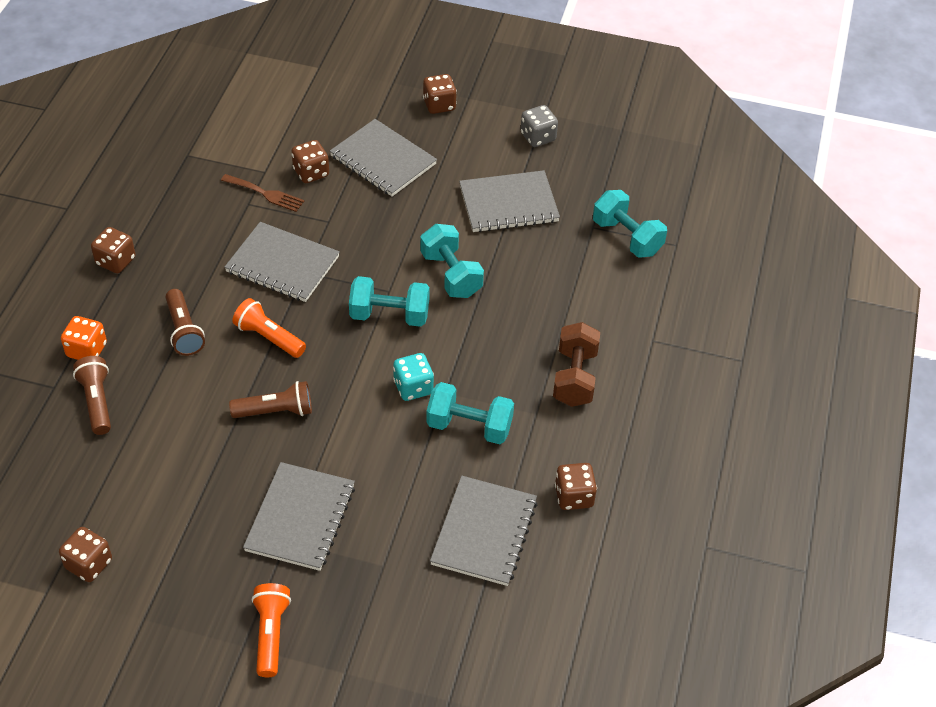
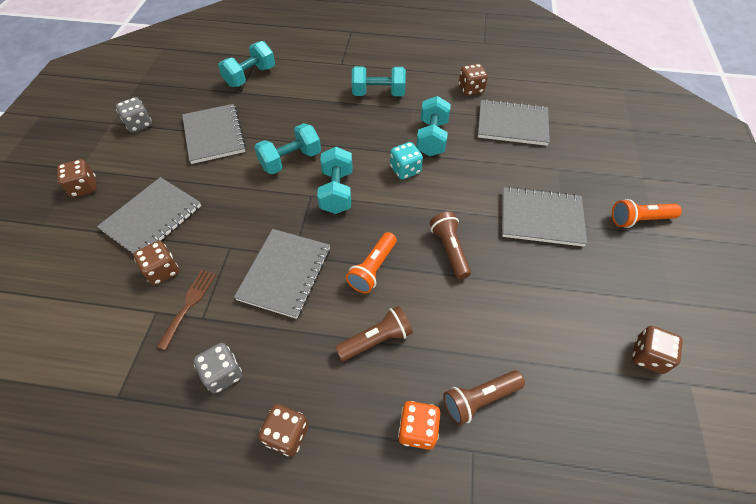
camera: 95 degrees left, 5 degrees up
brown dumbbell [553,322,600,407] -> turquoise dumbbell [352,66,406,96]
none -> grey dice [193,343,242,393]

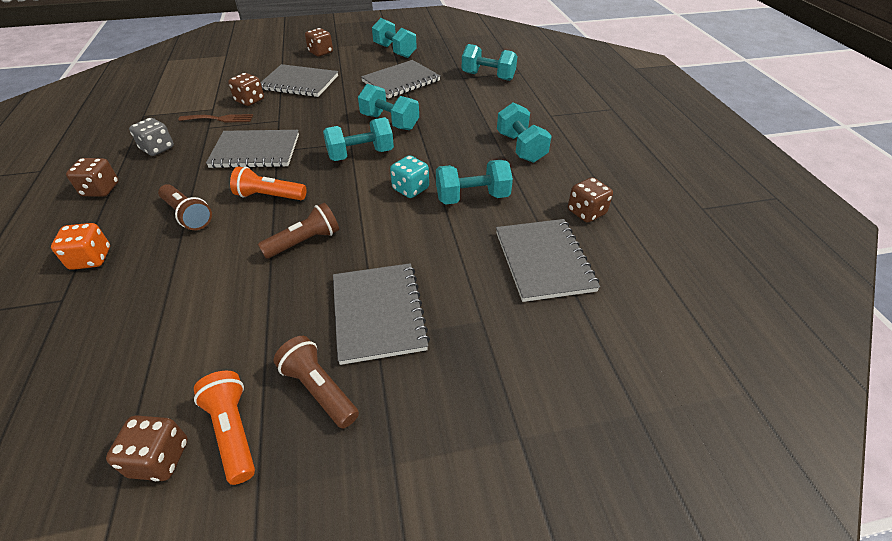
camera: 70 degrees right, 10 degrees down
grey dice [116,97,152,133] -> turquoise dumbbell [372,18,417,58]
brown flashlight [443,370,525,425] -> brown flashlight moved to [273,336,359,429]
orange flashlight [612,199,682,228] -> orange flashlight moved to [194,371,255,485]

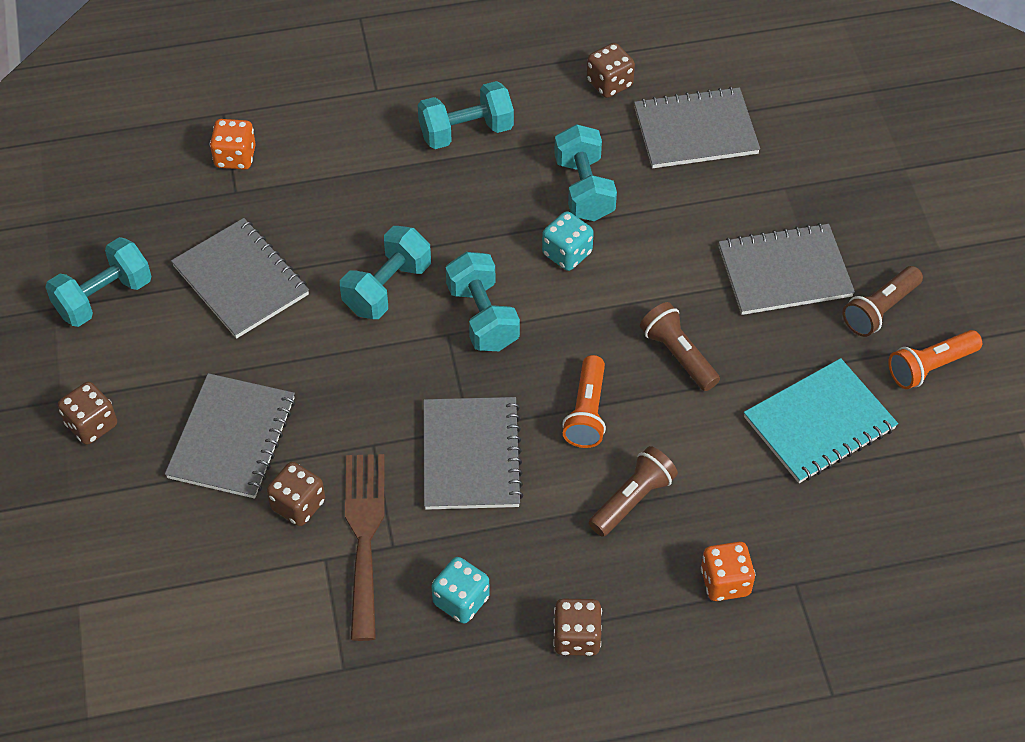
camera: 90 degrees left, 10 degrees up
brown dice [106,415,188,481] -> none
grey dice [129,118,174,156] -> turquoise dice [431,557,490,624]
brown fork [178,114,253,123] -> brown fork [345,454,385,641], size x1.63
turquoise dumbbell [462,44,517,81] -> orange dice [210,119,256,170]
none -> turquoise notebook [744,358,898,483]

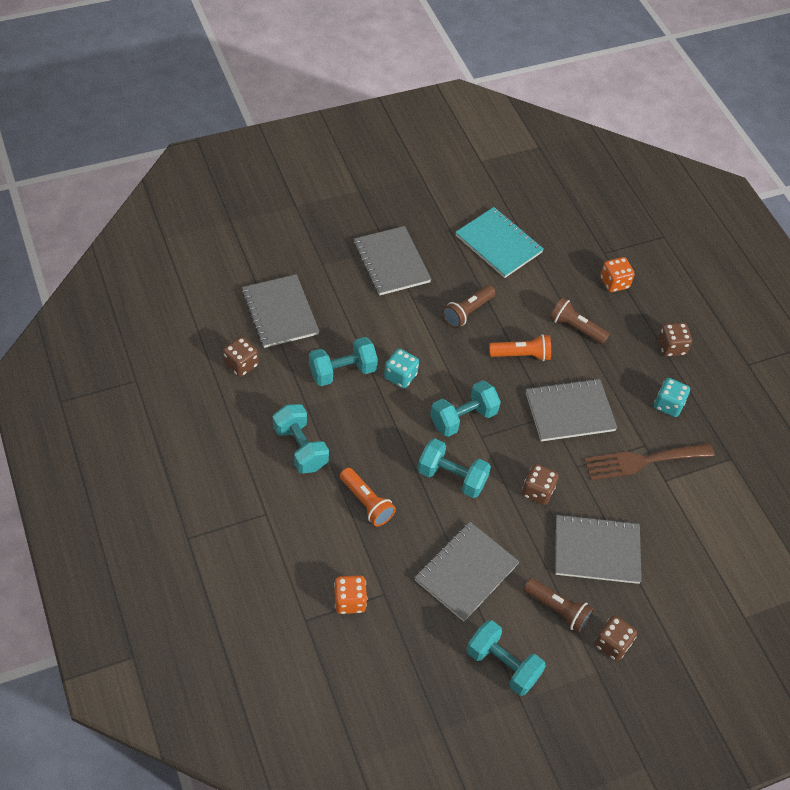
camera: 105 degrees left, 0 degrees up
brown dice [267,462,325,526] -> brown dice moved to [522,464,559,505]
brown flashlight [842,266,923,337] -> brown flashlight moved to [524,578,594,633]
orange flashlight [888,330,982,389] -> orange flashlight moved to [340,468,396,526]

